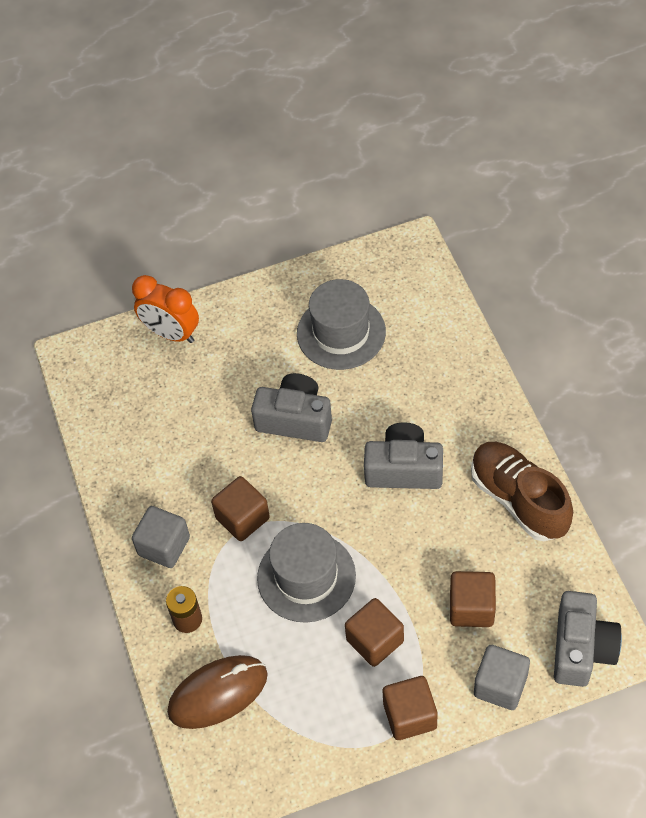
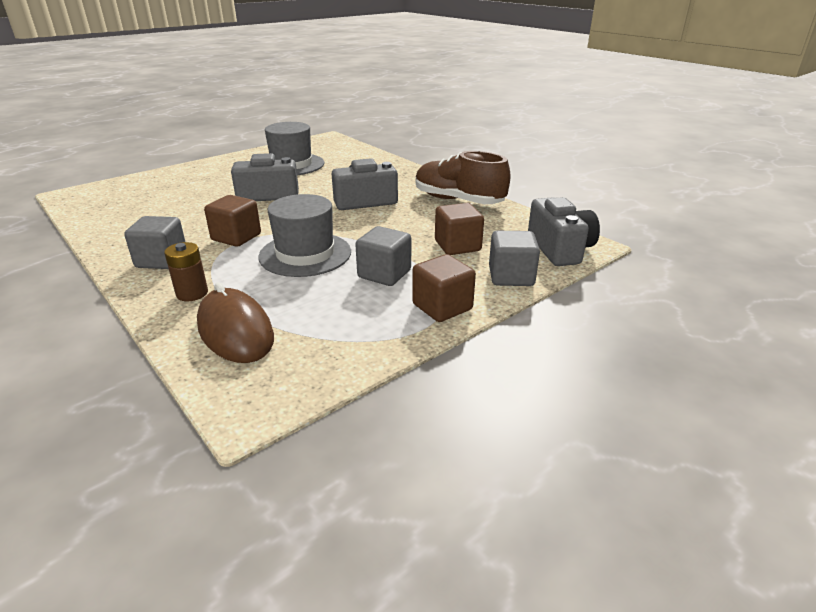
camera: 25 degrees left, 25 degrees down
orange clock [132,275,199,343] -> none
brown mouse [167,655,268,729] -> brown mouse turned 75 degrees counterclockwise [197,282,274,363]
brown cube [345,598,404,667] -> grey cube [355,226,411,286]

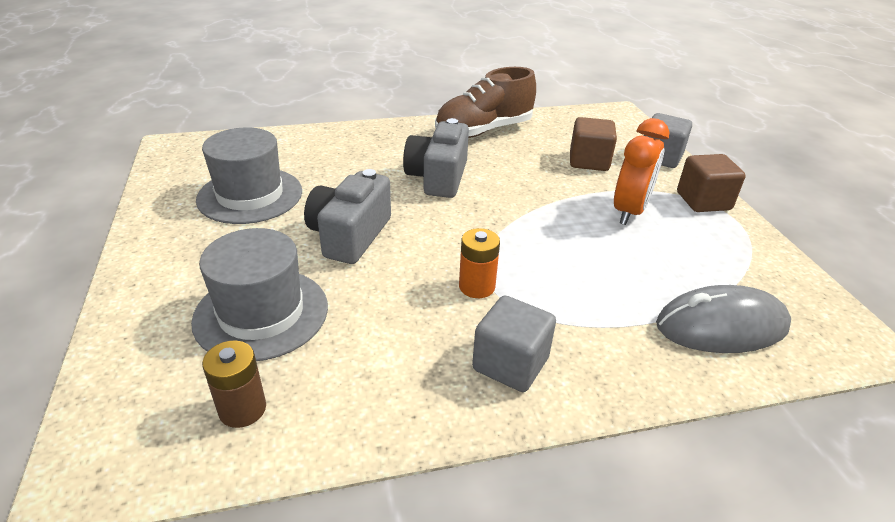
camera: 65 degrees left, 5 degrees up
brown battery [164,242,208,301] -> brown battery moved to [202,341,266,428]
brown mouse [197,282,274,363] -> grey mouse [656,285,791,353]
brown cube [204,195,261,247] -> orange battery [459,228,500,298]
grey hat [258,194,351,277] -> grey hat moved to [191,228,328,361]
grey cube [355,226,411,286] -> orange clock [614,118,669,225]
grey camera [528,197,600,266] -> none

